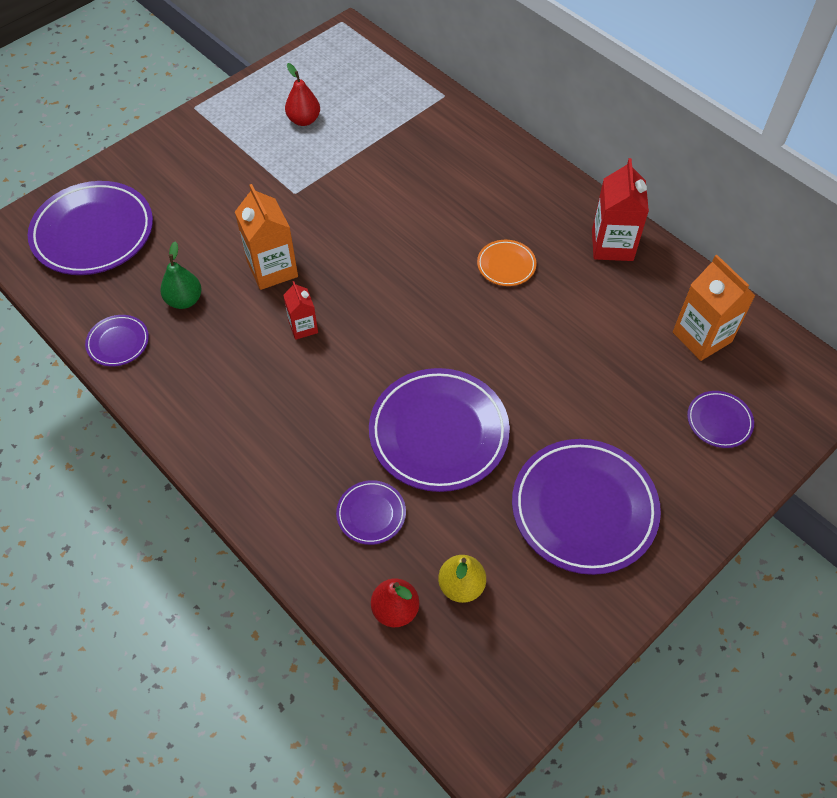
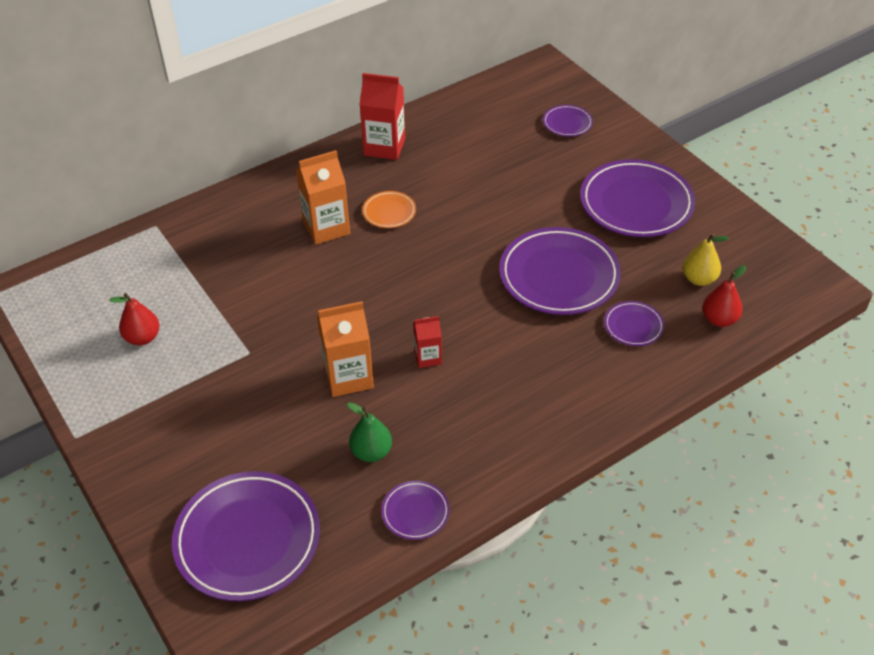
camera: 80 degrees left, 10 degrees down
orange carton [673,255,756,361] -> orange carton moved to [296,150,350,245]

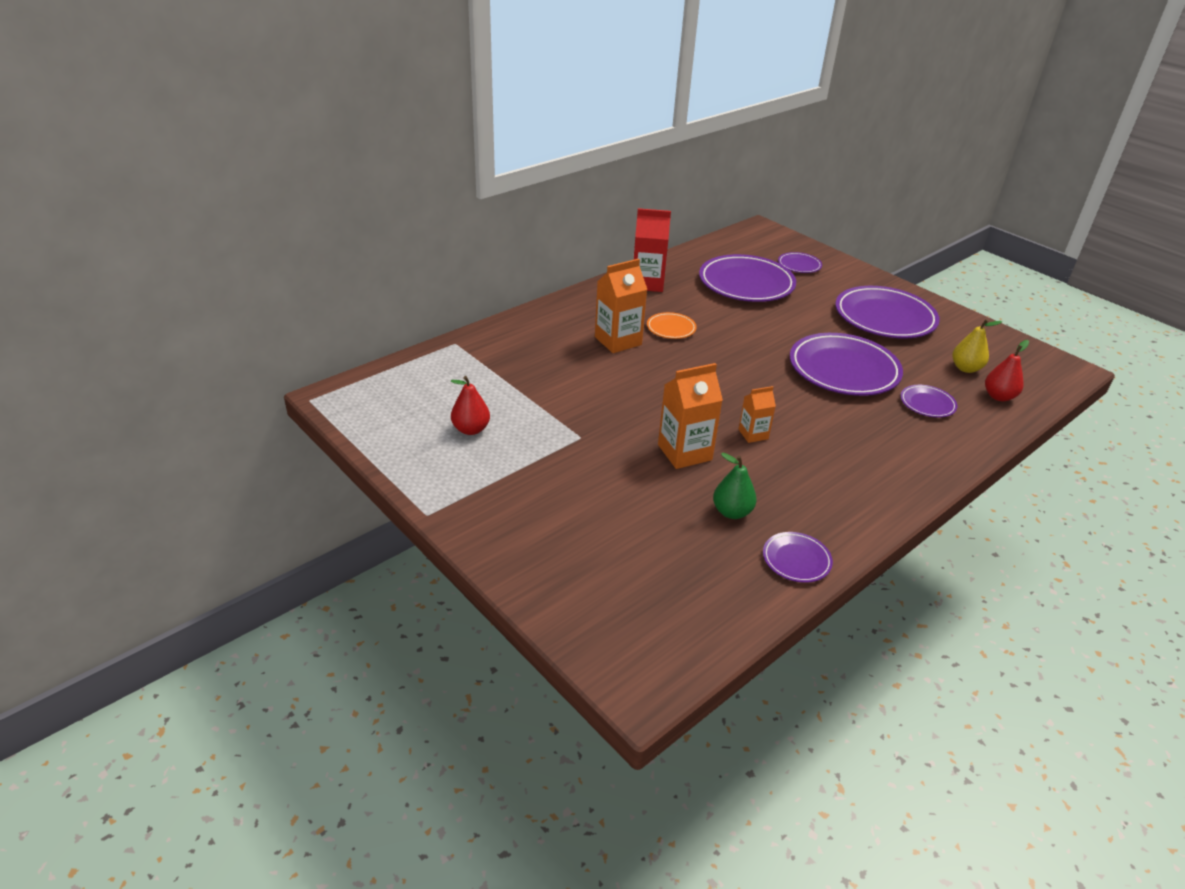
camera: 10 degrees left, 10 degrees down
purple plate [172,471,320,601] -> purple plate moved to [699,254,796,302]
red carton [413,316,442,368] -> orange carton [738,386,776,443]

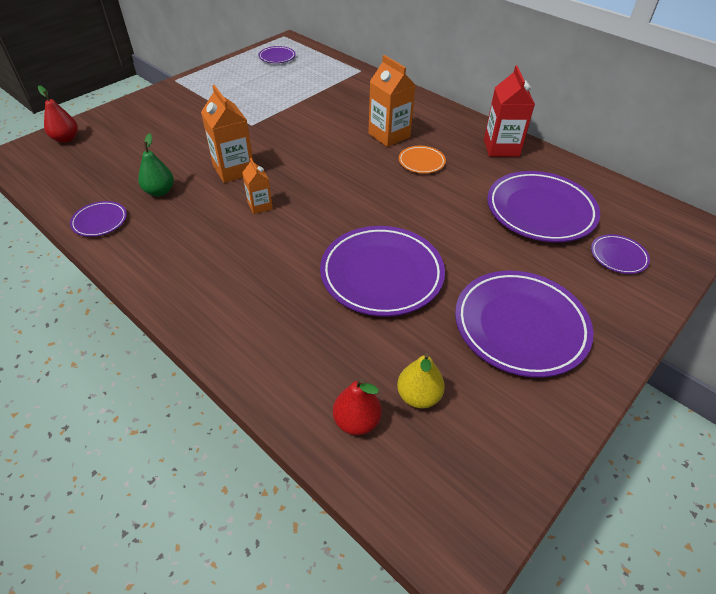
camera: 85 degrees right, 10 degrees up
red pear [451,376,490,435] -> red pear moved to [38,86,78,143]
purple plate [900,385,957,418] -> purple plate moved to [259,46,296,63]

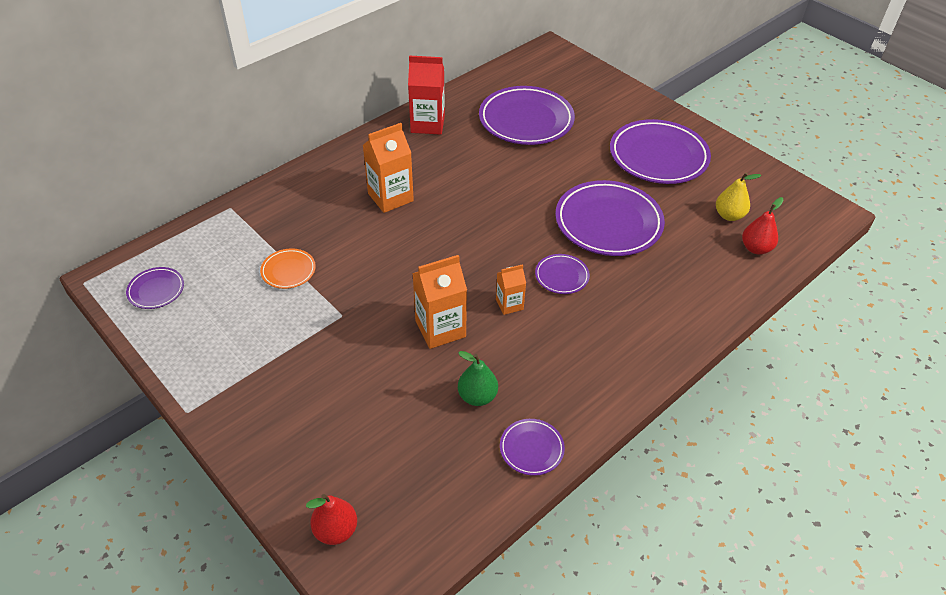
camera: 85 degrees left, 0 degrees up
orange plate [399,146,446,174] -> orange plate moved to [260,249,316,289]
purple plate [591,234,650,274] -> purple plate moved to [535,254,590,294]

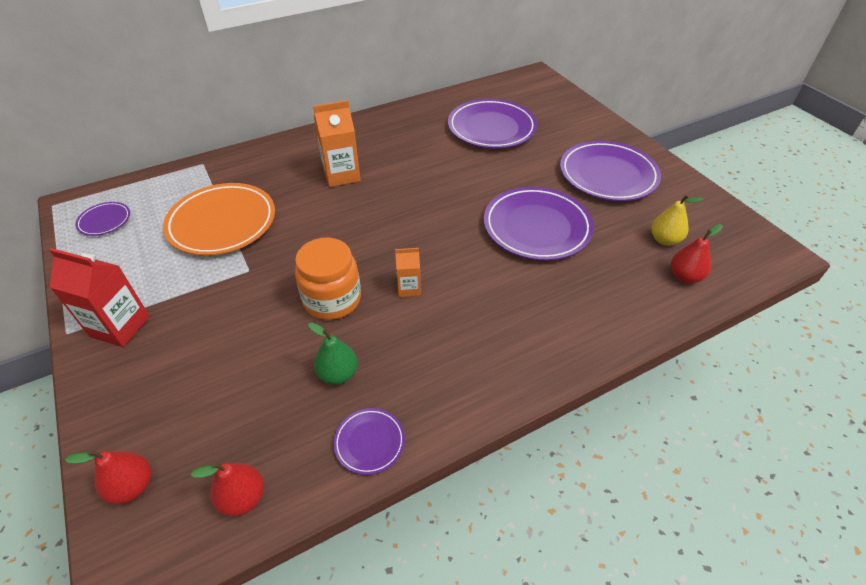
camera: 15 degrees right, 0 degrees up
orange plate [260,249,316,289] -> orange plate [163,183,275,256], size x2.11
red carton [408,55,445,135] -> red carton moved to [49,248,150,347]
orange carton [412,255,467,349] -> orange jar [295,238,361,320]
purple plate [535,254,590,294] -> none
none -> red pear [191,462,264,516]

